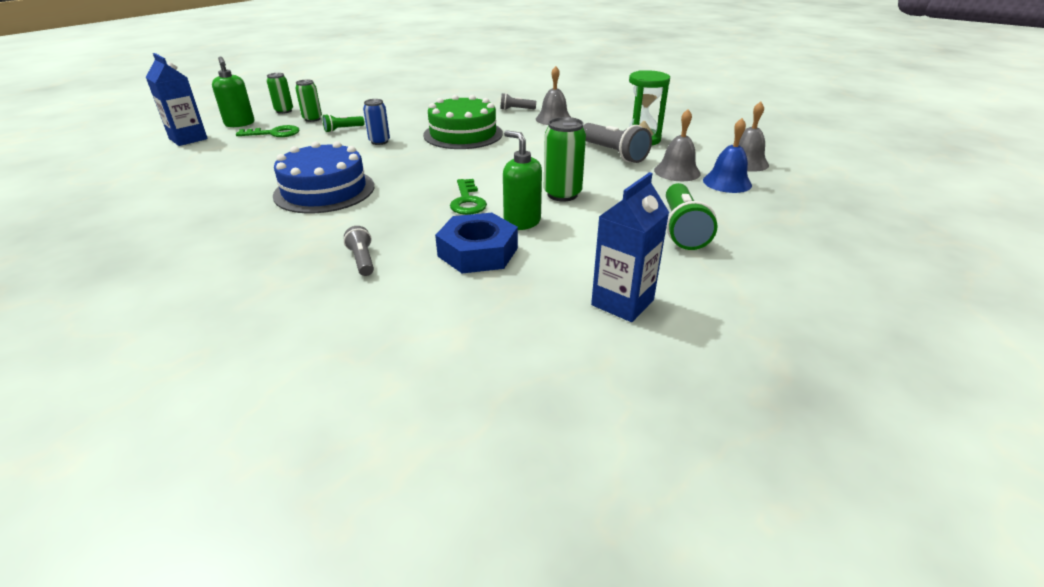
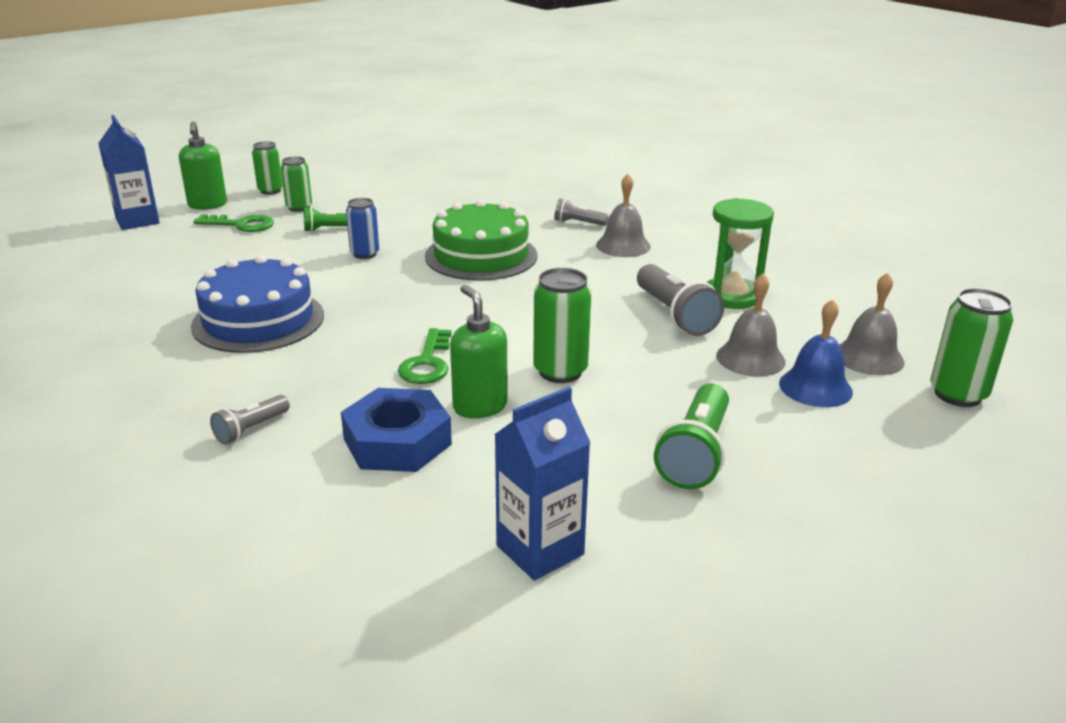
camera: 15 degrees right, 5 degrees down
grey flashlight [344,226,374,276] -> grey flashlight turned 135 degrees counterclockwise [210,395,290,445]
none -> green can [931,288,1013,407]

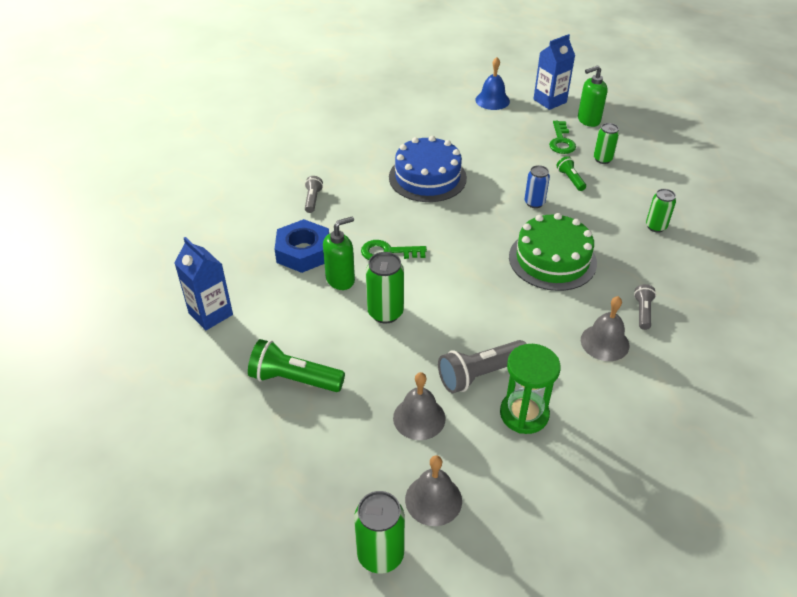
camera: 85 degrees right, 15 degrees up
grey flashlight [210,395,290,445] -> grey flashlight turned 60 degrees clockwise [305,176,323,213]
green can [252,141,283,195] -> green can moved to [646,189,676,233]
blue bell [779,299,853,407] -> blue bell moved to [475,57,510,110]

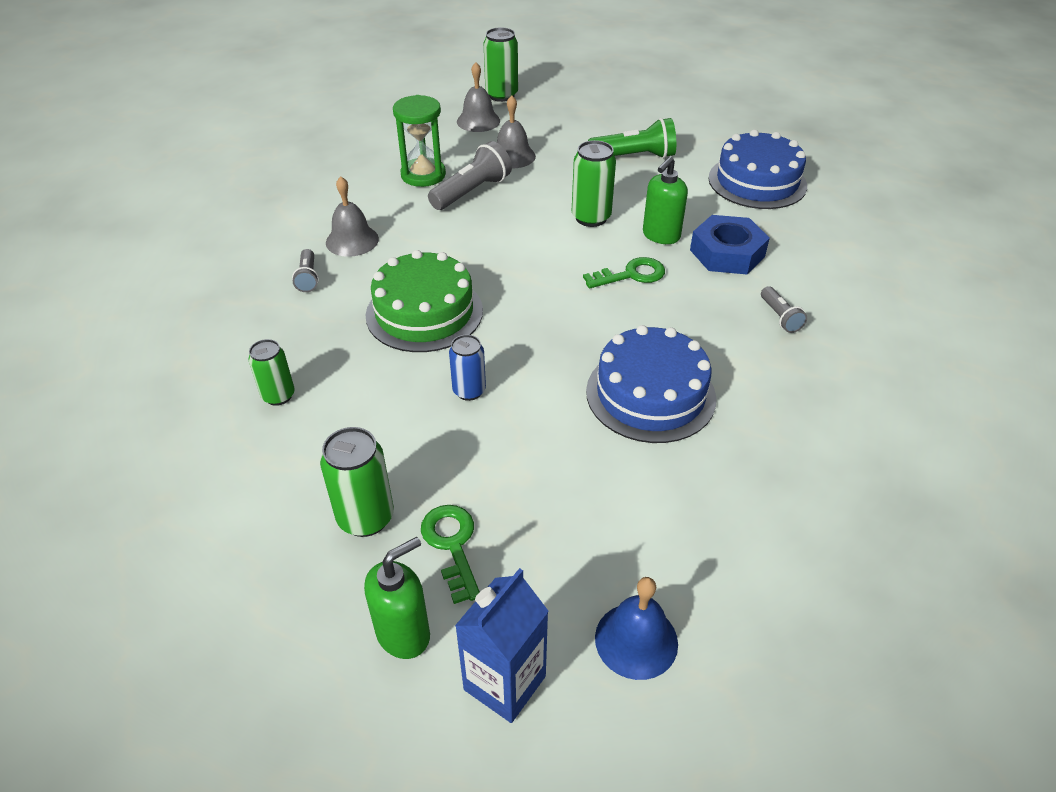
camera: 160 degrees right, 0 degrees up
blue carton [174,237,233,330] -> blue cake [708,130,807,209]
green flashlight [557,156,586,191] -> none
green can [594,123,619,164] -> green can [320,427,394,537], size x1.50

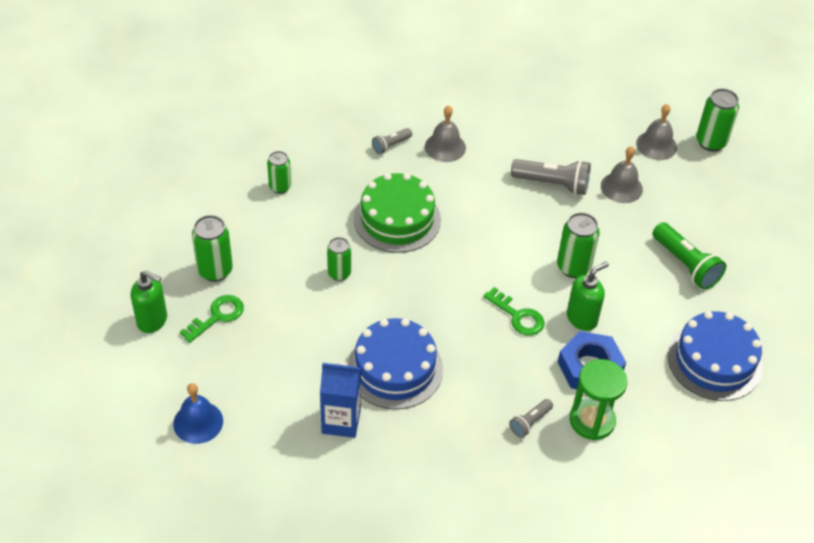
camera: 60 degrees right, 5 degrees up
green hourglass [393,95,446,187] -> green hourglass moved to [569,359,627,440]
blue can [449,335,486,401] -> green can [327,237,351,281]
blue carton [455,568,549,723] -> blue carton moved to [320,362,361,438]
green soap dispenser [643,156,688,244] -> green soap dispenser turned 135 degrees clockwise [567,262,609,331]

